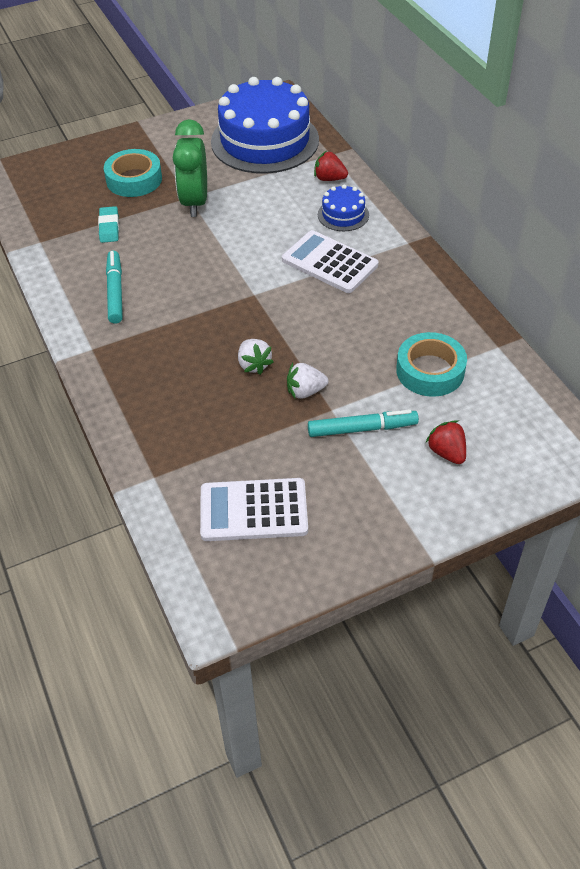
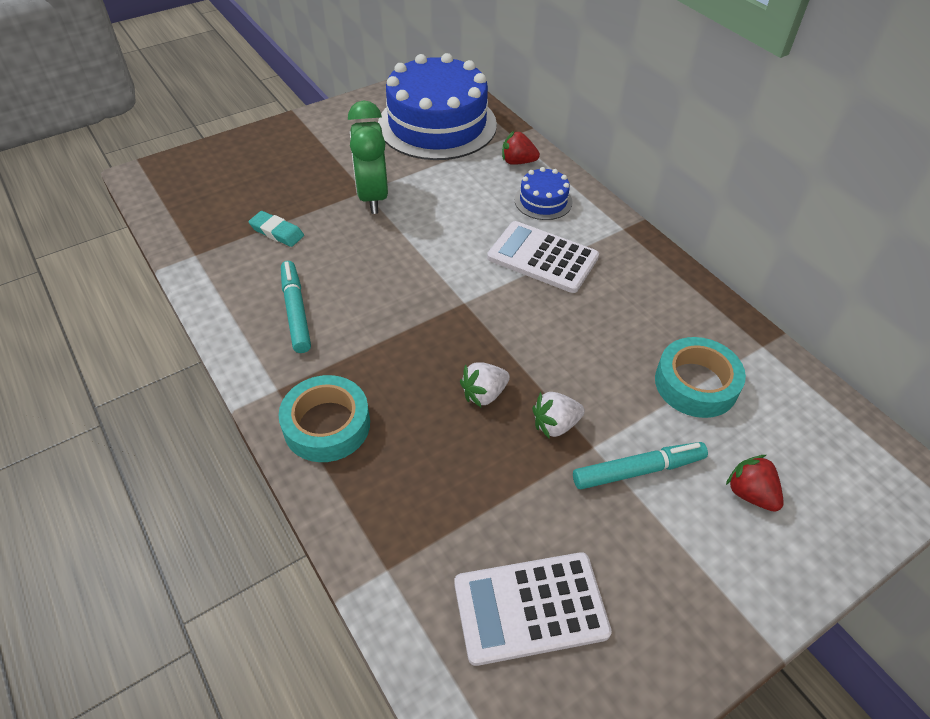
camera: 10 degrees left, 0 degrees up
turquoise eraser [98,206,119,243] -> turquoise eraser turned 45 degrees counterclockwise [248,211,304,247]
turquoise tape [104,149,162,197] -> turquoise tape moved to [279,375,370,462]
white strawberry [238,339,274,375] -> white strawberry turned 90 degrees clockwise [460,362,510,407]

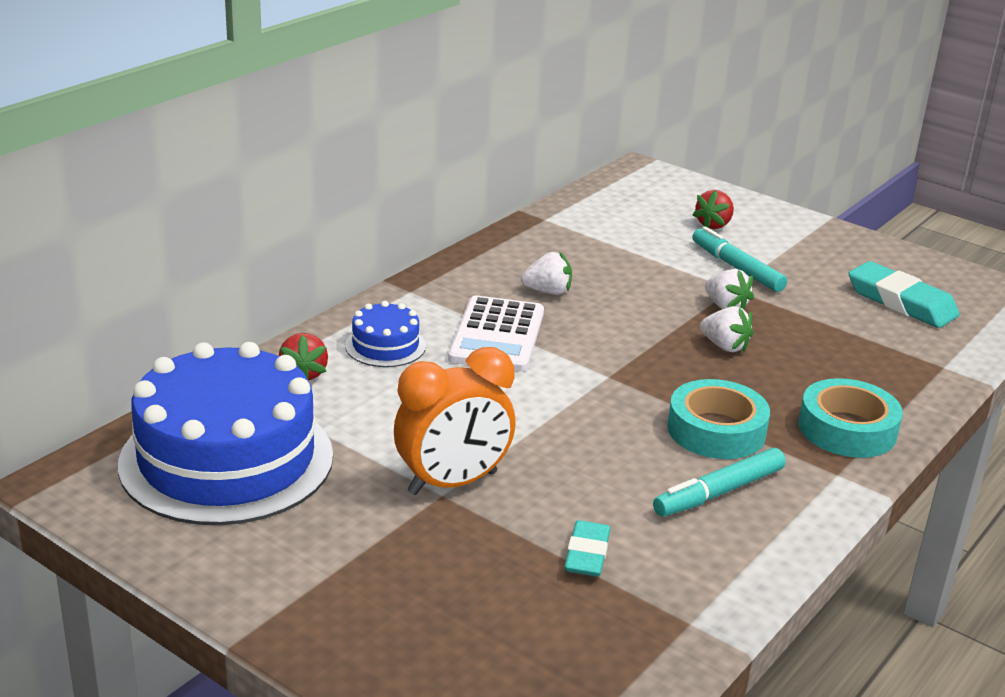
camera: 110 degrees left, 20 degrees down
green clock [348,101,388,214] -> orange clock [394,347,516,495]
white calculator [454,552,612,666] -> turquoise eraser [848,261,960,328]
turquoise tape [655,337,746,418] -> turquoise tape moved to [667,379,770,459]
none -> white strawberry [521,252,572,295]

